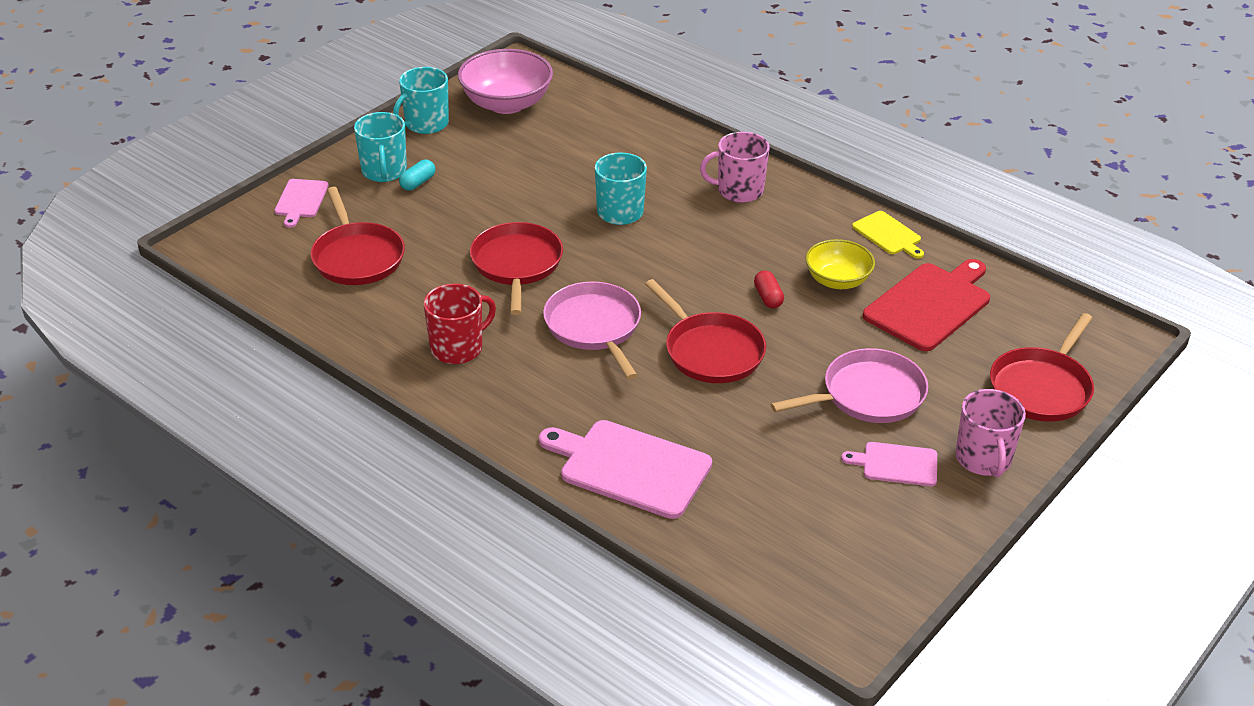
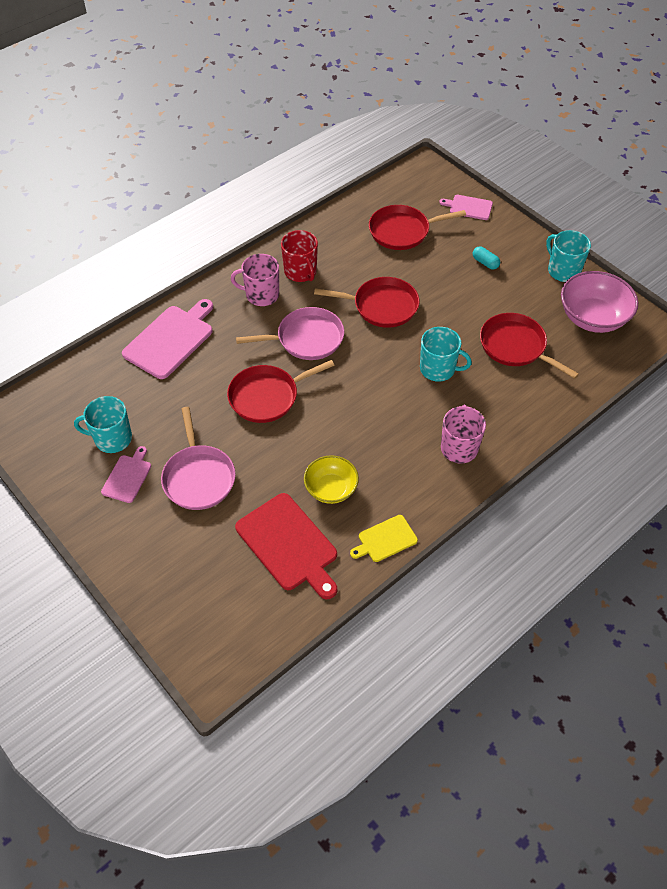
camera: 100 degrees right, 15 degrees up
turquoise mug [354,112,407,182] -> turquoise mug moved to [74,396,132,453]
red capsule [754,270,784,308] -> none
pink mug [955,389,1026,478] -> pink mug moved to [231,254,279,306]
red pan [990,313,1094,422] -> red pan moved to [480,313,579,379]

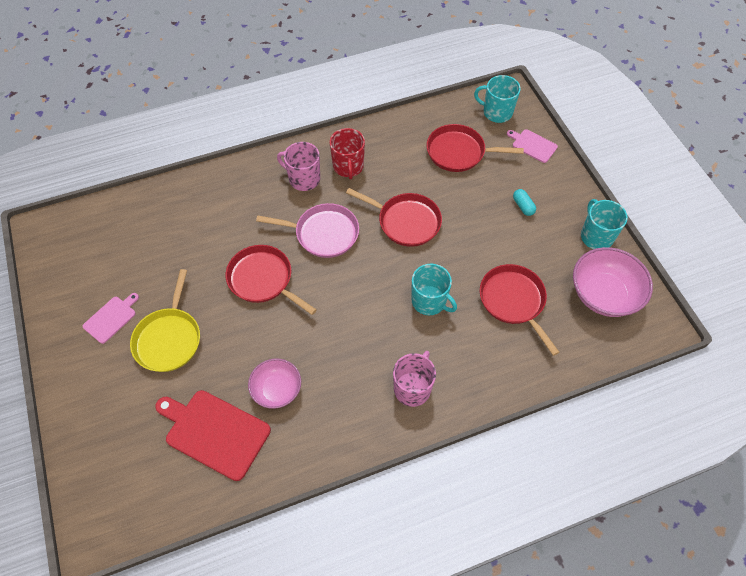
camera: 20 degrees right, 5 degrees up
turquoise mug [74,396,132,453] -> turquoise mug moved to [474,75,521,123]
pink cutting board [122,299,213,379] -> none
pink pan [161,407,236,510] -> yellow pan [130,269,200,372]
red pan [227,360,335,423] -> red pan turned 45 degrees clockwise [226,245,317,315]
red cutting board [235,493,337,599] -> red cutting board turned 135 degrees clockwise [155,390,271,481]
yellow bowl [304,455,359,504] -> pink bowl [248,359,301,409]
yellow cutting board [350,515,418,562] -> none

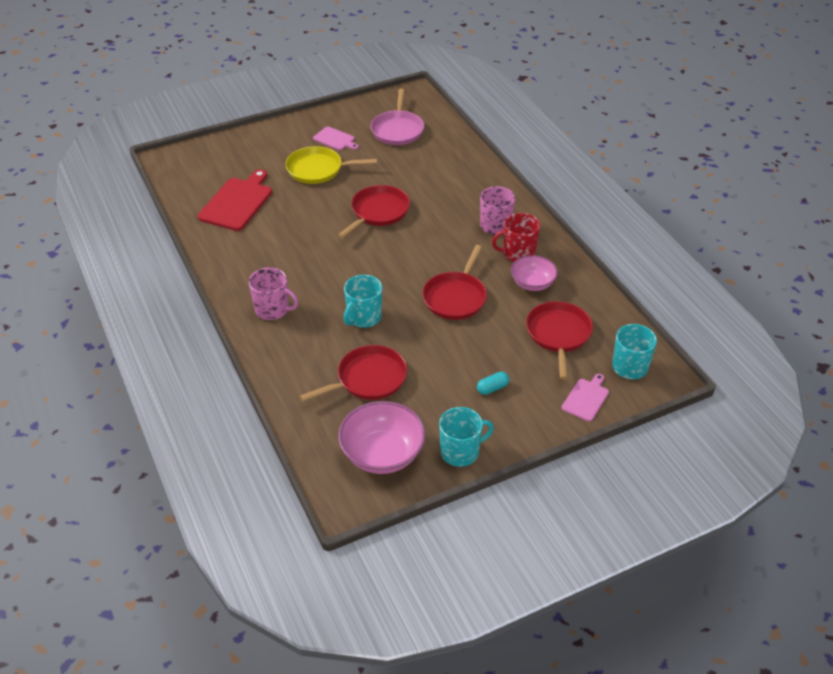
camera: 85 degrees right, 15 degrees down
pink bowl [248,359,301,409] -> pink bowl moved to [511,255,558,291]
pink pan [256,203,359,258] -> pink pan moved to [371,89,424,145]

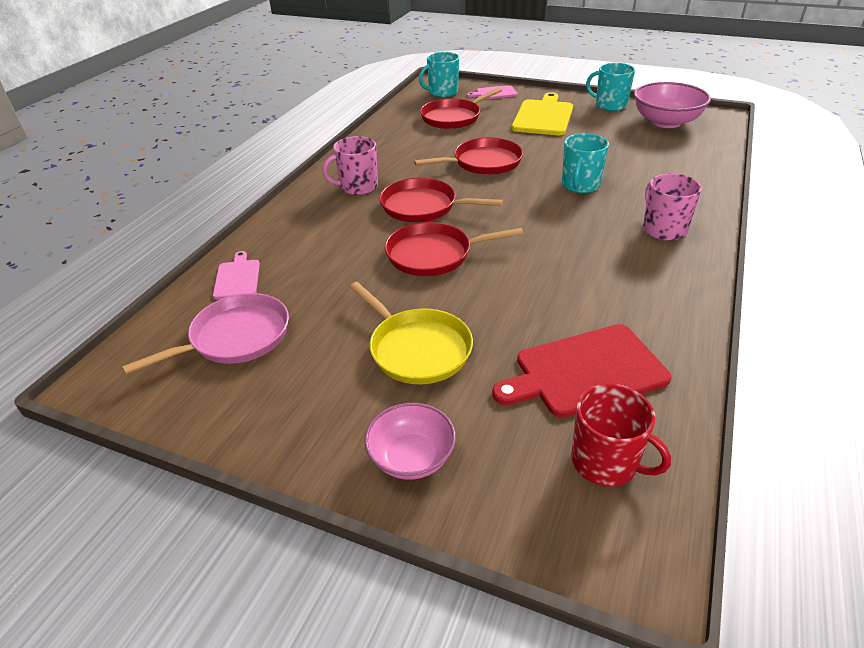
camera: 130 degrees left, 5 degrees down
red pan [300,345,407,402] -> red pan moved to [379,178,503,222]
pink cutting board [313,126,359,150] -> pink cutting board moved to [213,251,260,300]
turquoise mug [343,275,382,328] -> turquoise mug turned 120 degrees clockwise [562,133,609,193]
turquoise capsule [477,372,509,395] -> yellow cutting board [512,92,573,135]
red mug [492,213,540,262] -> red mug moved to [571,384,671,487]
pink bowl [511,255,558,291] -> pink bowl moved to [364,403,456,480]

